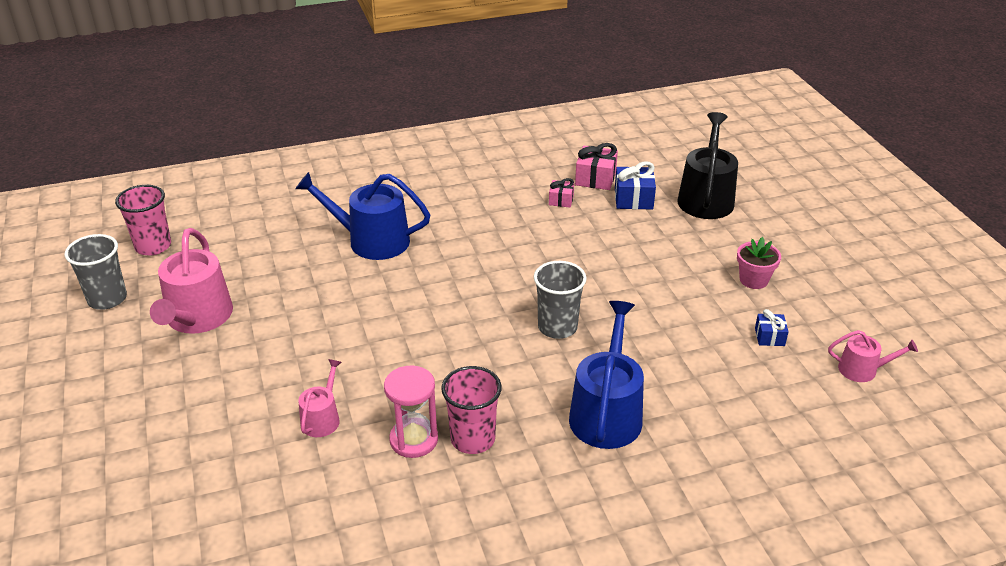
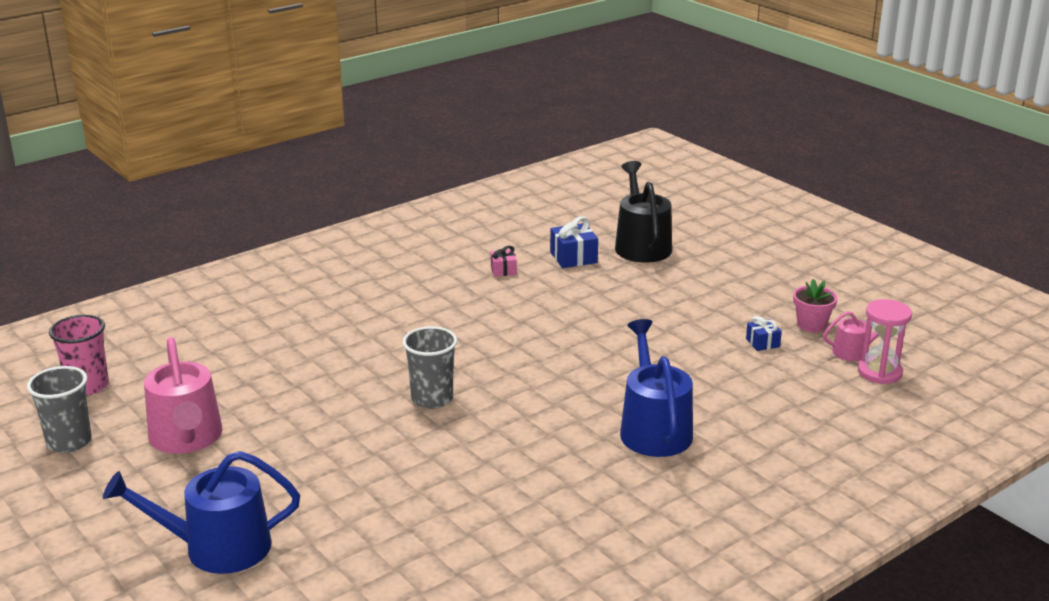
camera: 20 degrees left, 10 degrees down
blue watering can [295,172,430,260] -> blue watering can moved to [103,451,300,574]
pink watering can [298,359,342,437] -> none
pink hourglass [384,365,438,458] -> pink hourglass moved to [858,299,912,384]
pink cup [441,366,502,454] -> none
grey cup [534,261,587,339] -> grey cup moved to [402,326,457,409]
pink gift [575,143,618,190] -> none
pink flower pot [737,237,781,289] -> pink flower pot moved to [793,279,838,332]

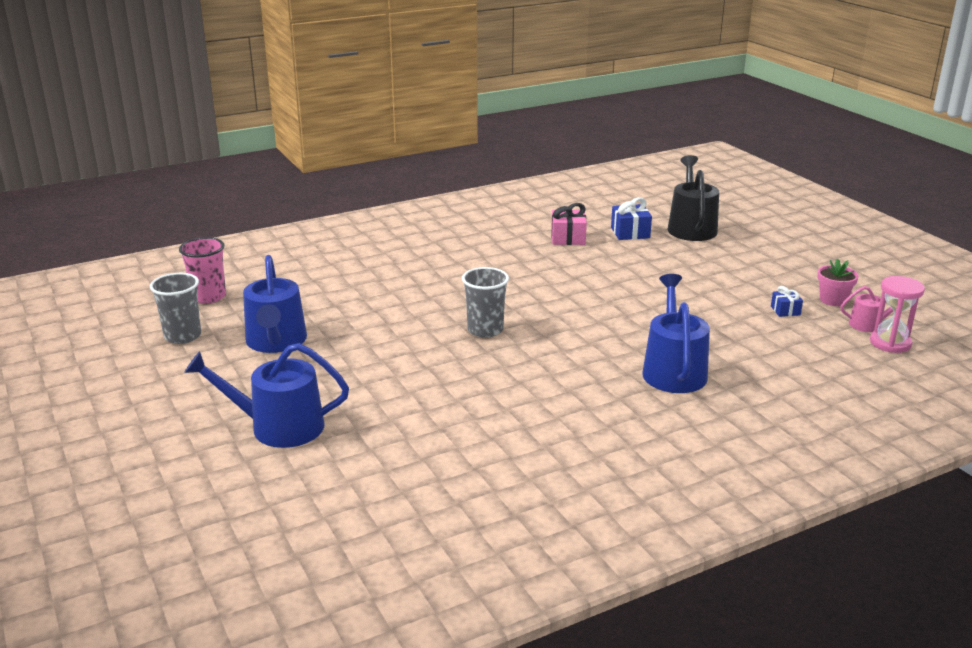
camera: 10 degrees right, 0 degrees up
pink watering can [144,337,222,454] -> blue watering can [243,255,307,353]
pink gift [491,246,517,277] -> pink gift [551,203,587,245], size x1.65

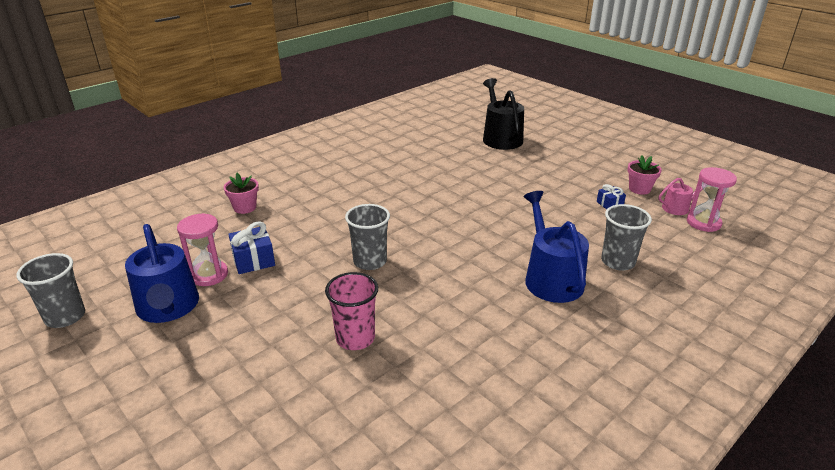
camera: 15 degrees left, 5 degrees up
pink cup [179,237,226,304] -> pink cup moved to [325,272,378,350]
blue watering can [184,343,349,448] -> none
pink gift [551,203,587,245] -> none
blue gift [611,197,652,240] -> blue gift moved to [228,221,275,274]
none -> pink hourglass [177,213,228,286]
none -> pink flower pot [224,173,259,214]
none -> grey cup [601,204,652,271]

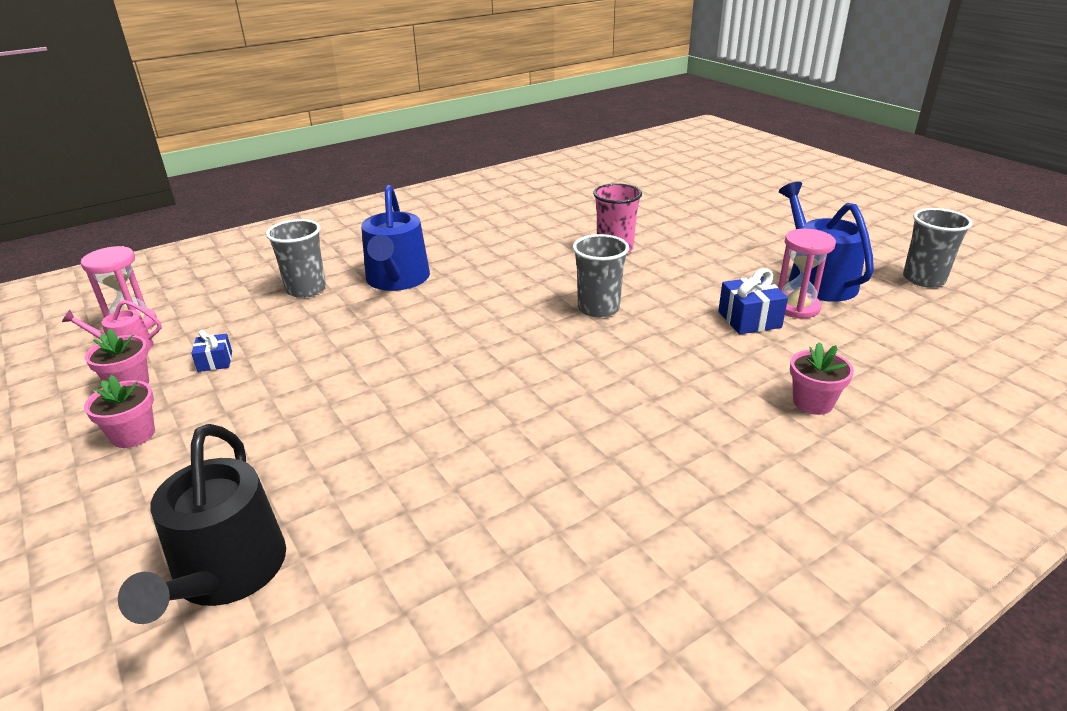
camera: 170 degrees left, 0 degrees up
none -> pink flower pot [84,375,155,448]

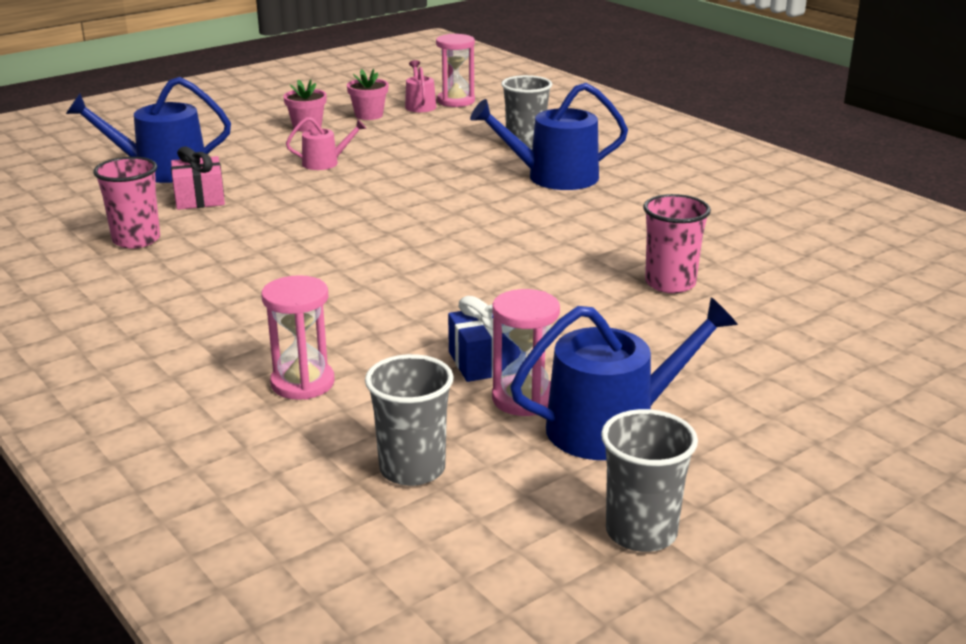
camera: 85 degrees right, 5 degrees down
black watering can [118,424,286,624] -> blue watering can [66,77,231,183]
blue gift [191,330,232,372] -> none
grey cup [573,234,629,318] -> grey cup moved to [365,354,454,486]
pink flower pot [790,342,854,415] -> pink hourglass [261,275,335,400]
none -> pink cup [93,157,160,248]
none -> pink gift [171,146,225,210]
none -> pink watering can [286,117,367,170]

